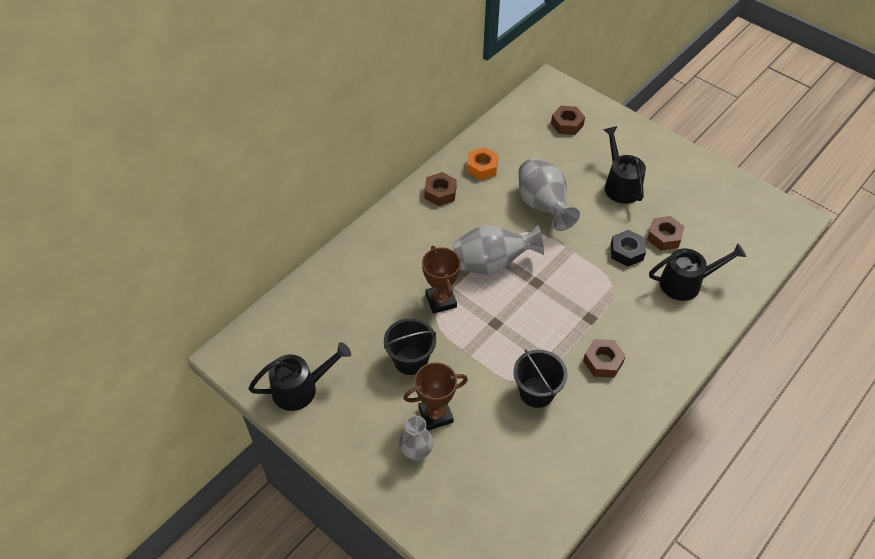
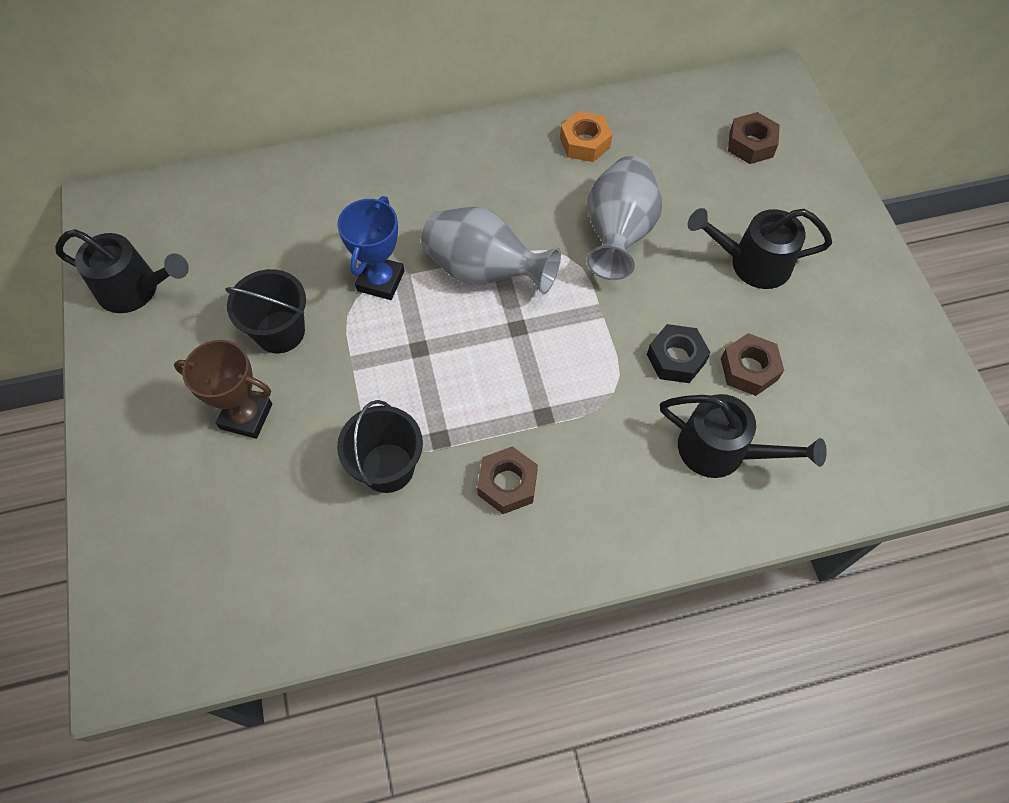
camera: 35 degrees right, 10 degrees up
grey vase [399,415,433,461] -> none
brown trophy [422,246,461,314] -> blue trophy [337,196,404,300]
brown nut [424,172,457,206] -> none
black watering can [603,126,646,204] -> black watering can turned 105 degrees counterclockwise [688,208,832,289]

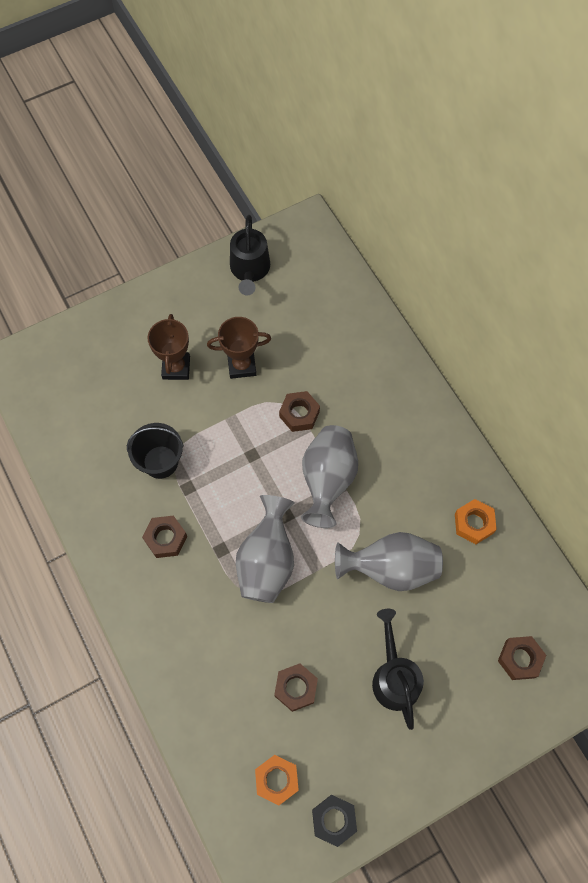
camera: 75 degrees right, 5 degrees up
black bucket [225,269,306,353] -> brown trophy [207,317,271,379]
blue trophy [337,196,404,300] -> brown nut [279,391,320,432]
black nut [647,324,711,383] -> black nut moved to [312,795,357,847]
black watering can [660,394,827,478] -> none
none -> grey vase [236,495,295,603]
none -> orange nut [255,755,299,805]

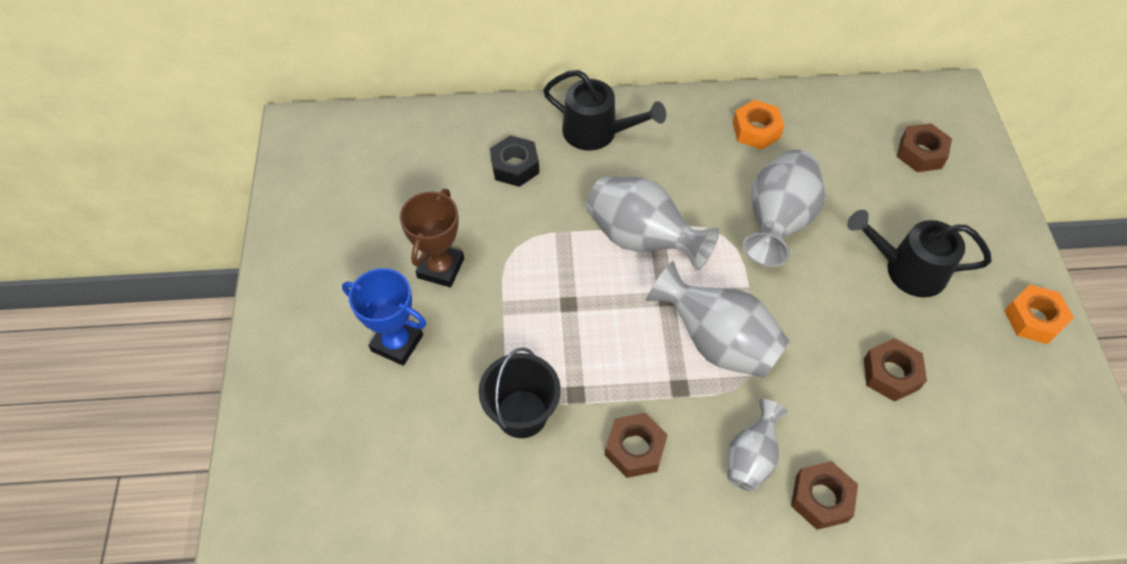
camera: 65 degrees left, 10 degrees down
brown trophy [148,314,190,380] -> blue trophy [342,268,426,366]
black watering can [230,215,270,296] -> black watering can moved to [543,70,666,151]
orange nut [255,755,299,805] -> orange nut moved to [1004,285,1074,344]
brown nut [279,391,320,432] -> brown nut moved to [791,461,858,530]
black nut [312,795,357,847] -> black nut moved to [490,135,539,187]
none -> grey vase [727,399,788,491]

